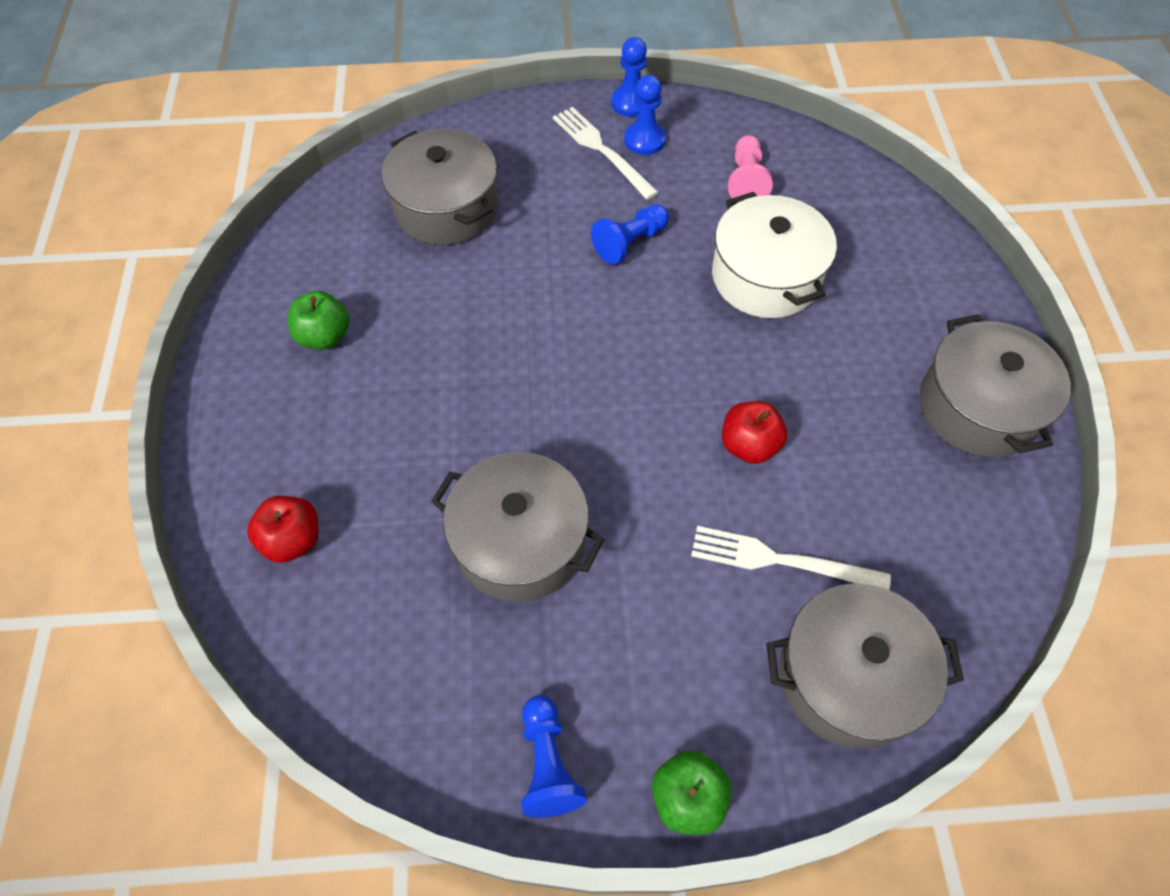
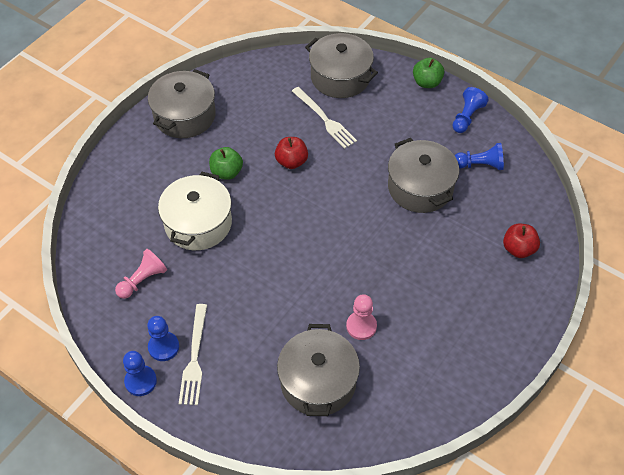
camera: 140 degrees left, 5 degrees down
green apple [288,291,349,349] -> green apple moved to [209,147,243,180]
blue pawn [591,204,669,265] -> blue pawn moved to [454,143,504,170]
none -> pink pawn [346,294,377,340]

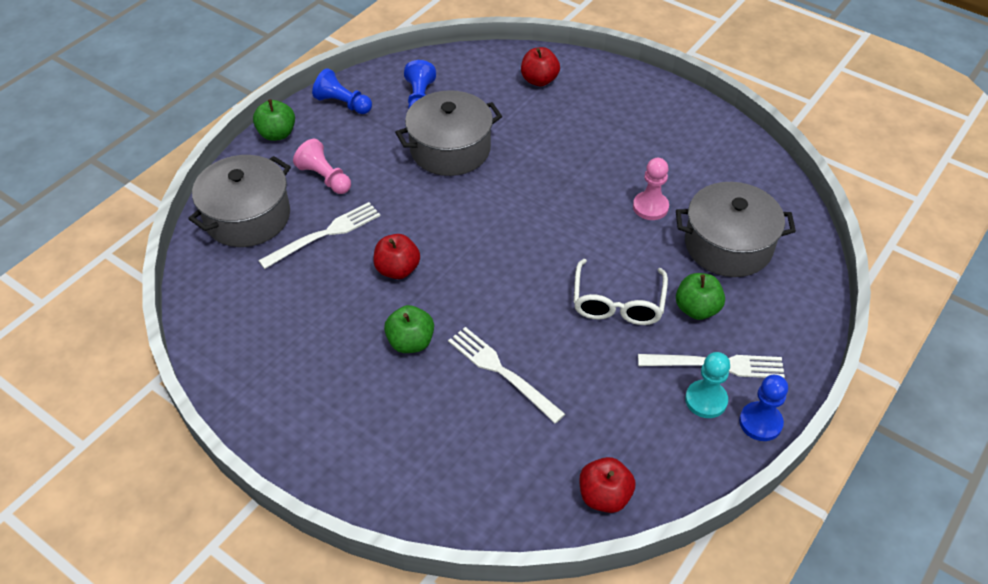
camera: 90 degrees left, 5 degrees down
pink pawn [115,249,167,299] -> pink pawn moved to [293,139,351,194]
blue pawn [147,316,179,361] -> turquoise pawn [685,352,730,418]
grey pot [148,69,216,138] -> none
white pot [158,172,232,250] -> white fork [448,327,565,423]
none -> white glasses [574,259,668,325]
none -> red apple [579,457,635,513]
none -> green apple [676,273,725,320]

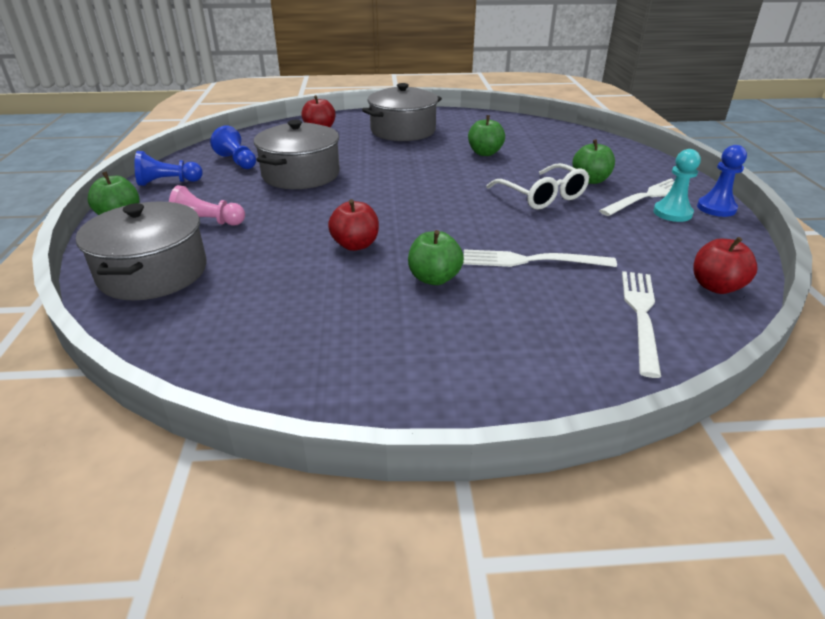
camera: 40 degrees left, 15 degrees down
white fork [258,202,381,269] -> white fork moved to [622,271,661,378]
pink pawn [633,158,669,220] -> green apple [468,115,505,156]
grey pot [676,182,796,277] -> grey pot moved to [362,83,442,141]

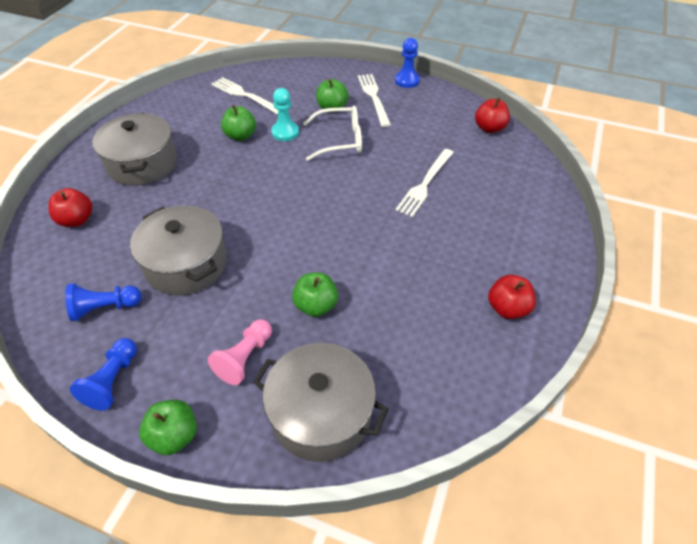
camera: 65 degrees left, 15 degrees up
red apple [328,199,379,251] -> red apple moved to [488,275,536,319]
green apple [408,230,464,285] -> green apple moved to [292,273,338,317]
white fork [622,271,661,378] -> white fork moved to [211,77,278,115]
turquoise pawn [653,149,701,222] -> turquoise pawn moved to [271,88,299,141]

